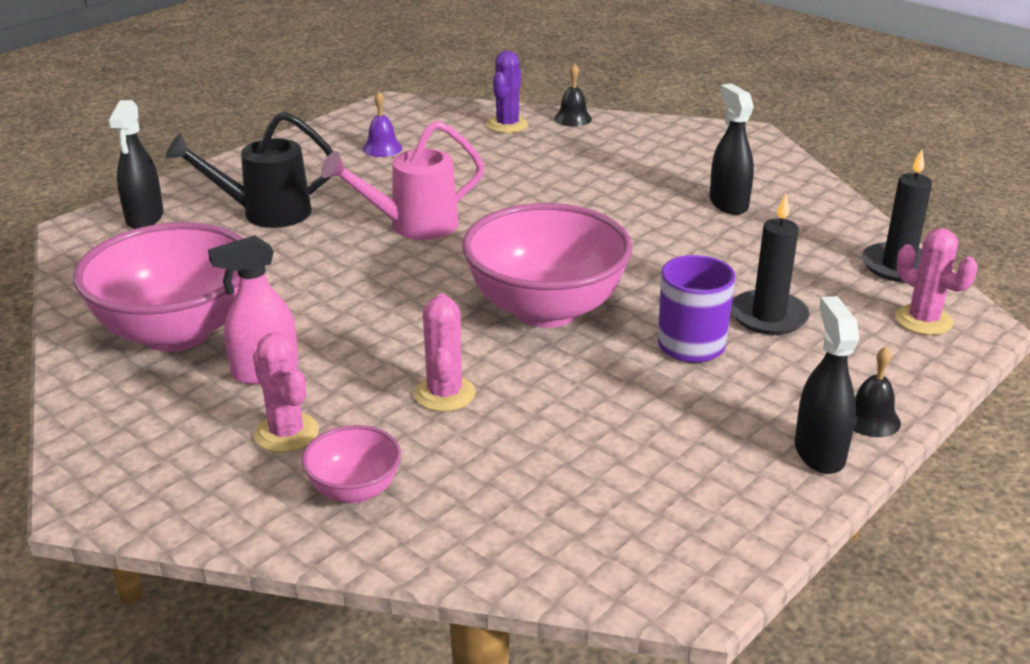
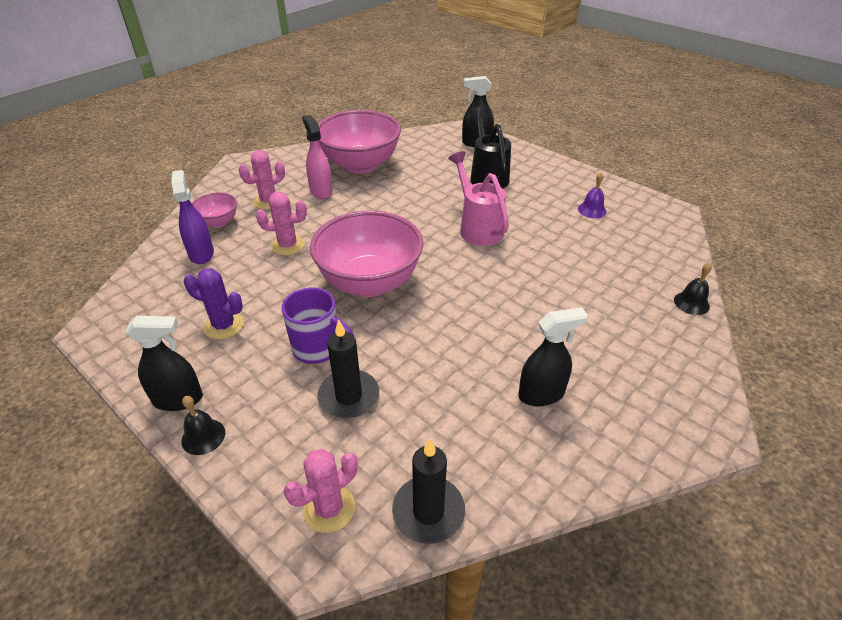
camera: 90 degrees right, 10 degrees up
purple cactus [487,51,528,133] -> purple cactus moved to [184,268,244,339]
none -> purple spray bottle [171,170,214,264]

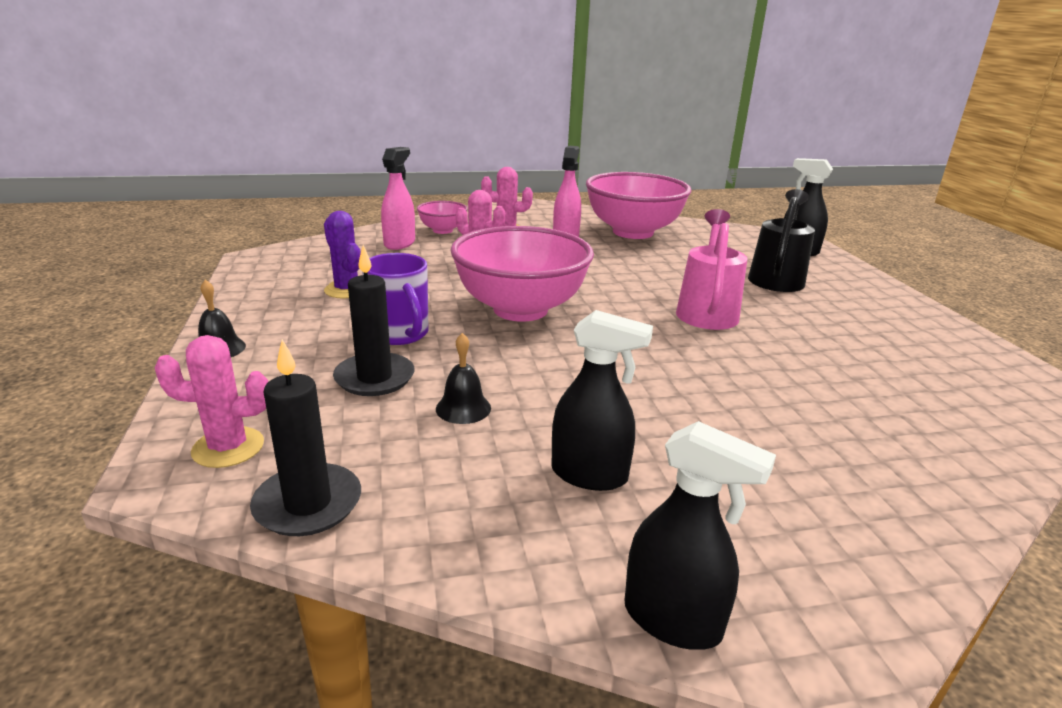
camera: 35 degrees right, 15 degrees down
black spray bottle [125,316,203,411] -> black spray bottle moved to [624,421,776,650]
purple spray bottle [171,170,214,264] -> pink spray bottle [381,147,415,250]
purple bell [578,172,607,218] -> none
black bell [674,262,712,315] -> black bell moved to [436,333,491,424]

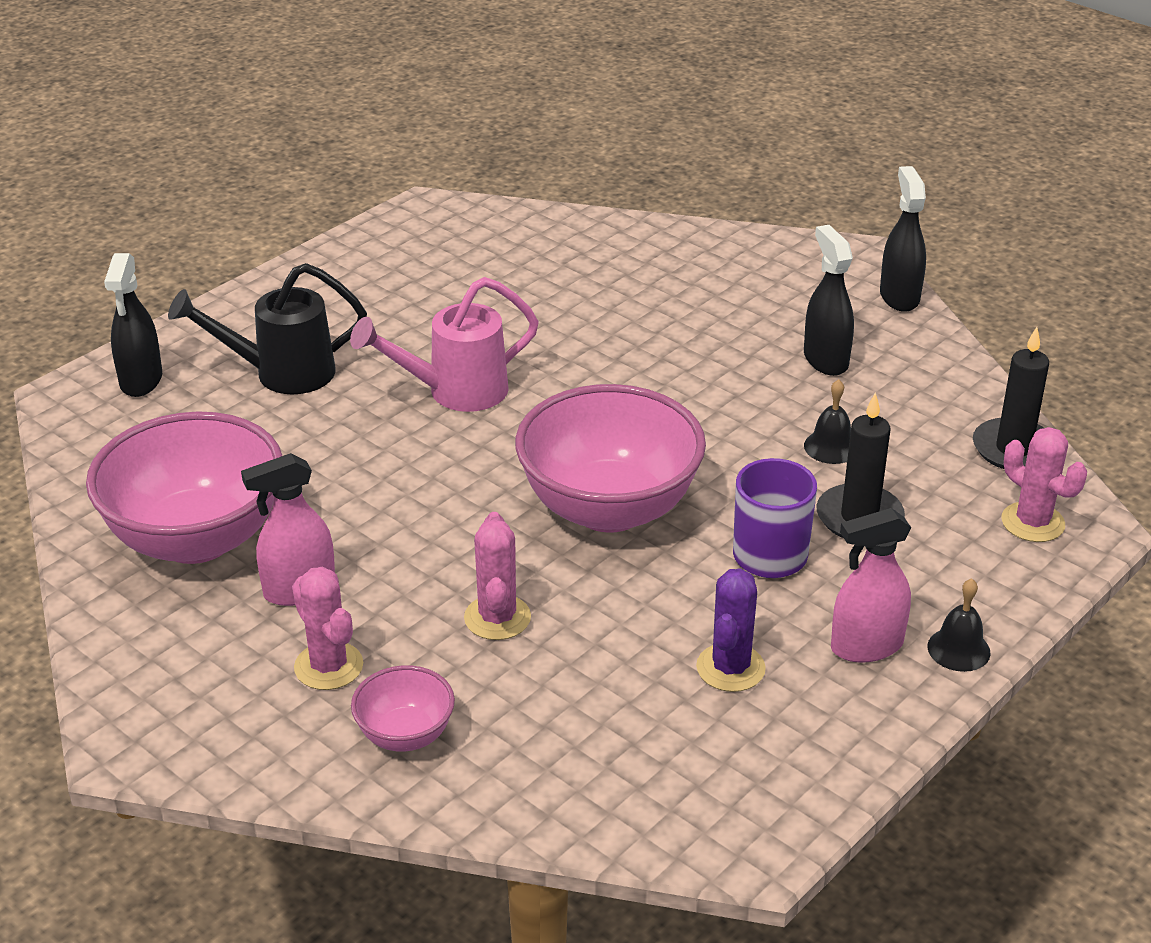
camera: 125 degrees left, 10 degrees up
pink spray bottle [381,147,415,250] -> pink spray bottle moved to [831,508,911,663]

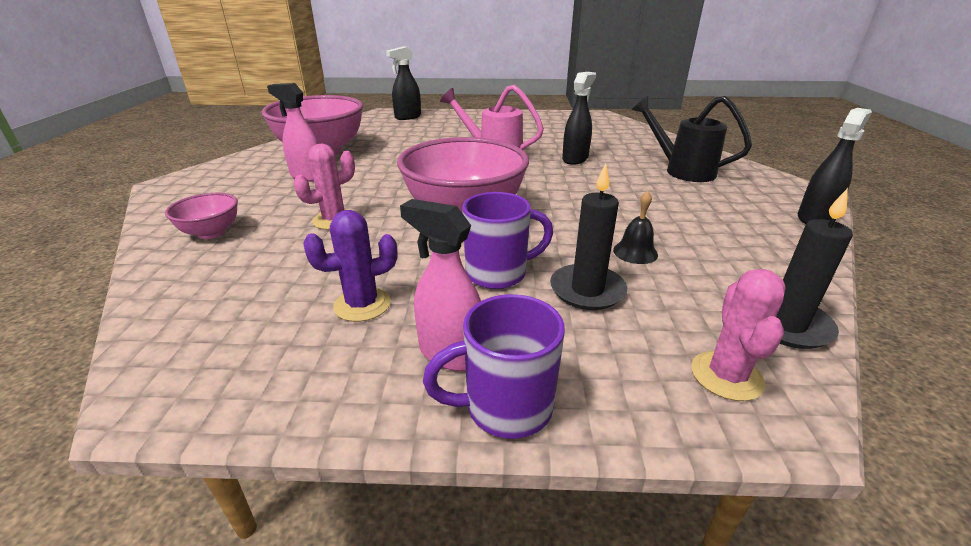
camera: 50 degrees right, 5 degrees down
black watering can [168,263,367,394] -> black watering can moved to [632,96,752,182]
pink cactus [292,567,363,690] -> none
black spray bottle [804,225,854,376] -> black spray bottle moved to [562,72,596,165]
black bell [928,578,991,672] -> purple mug [423,294,565,439]

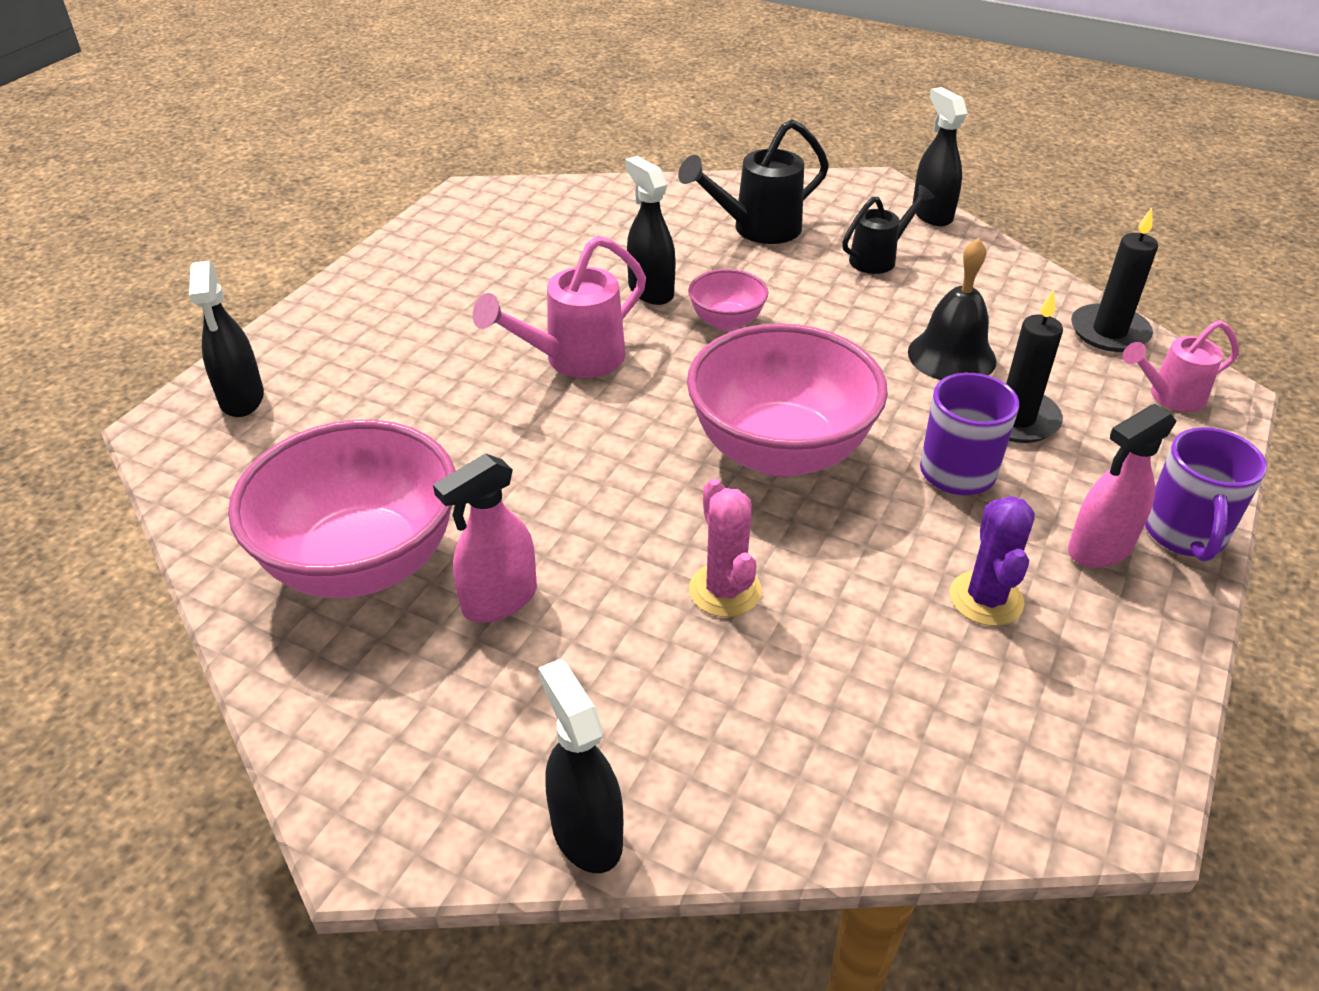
camera: 65 degrees left, 10 degrees up
pink bowl [165,193,238,239] -> pink bowl moved to [688,269,769,331]
black bell [613,191,658,264] -> black bell [908,238,997,380], size x1.67
pink cactus [691,269,786,401] -> pink watering can [1123,320,1239,412]
none -> black spray bottle [538,659,623,873]
none -> black watering can [842,185,934,274]

